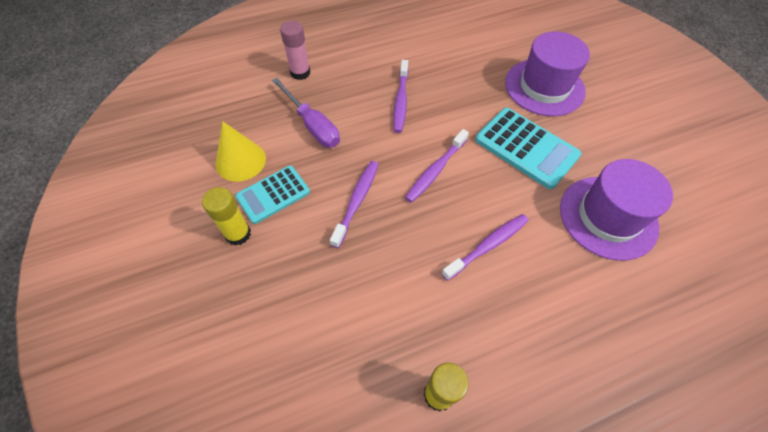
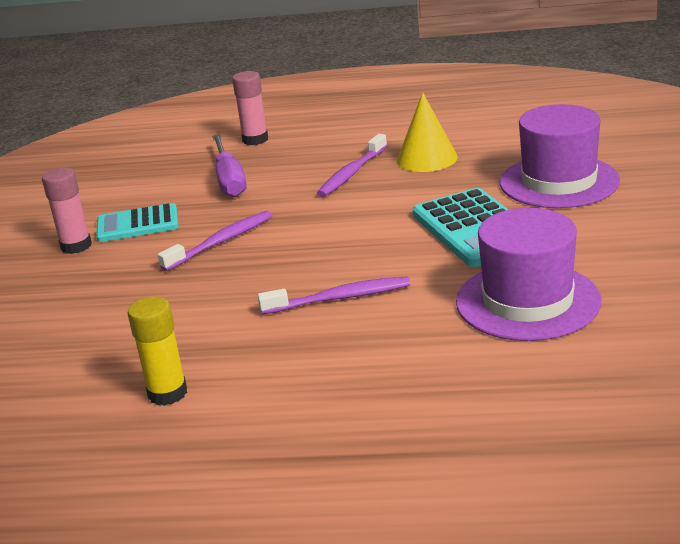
camera: 30 degrees right, 30 degrees down
yellow glue stick [202,187,251,246] -> pink glue stick [42,168,92,254]
yellow cone [215,121,266,182] -> yellow cone moved to [397,92,458,172]
purple toothbrush [405,129,469,203] -> none

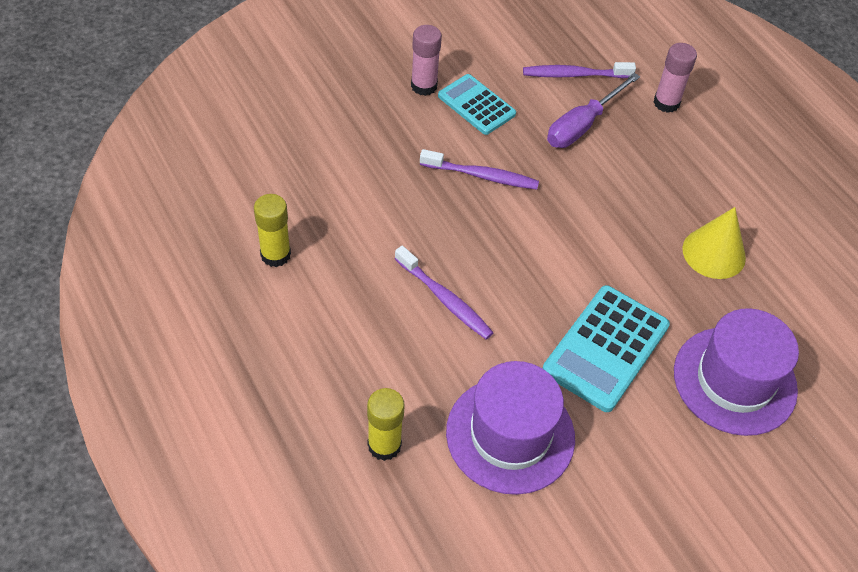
camera: 50 degrees right, 25 degrees up
purple toothbrush [317,134,387,197] -> purple toothbrush moved to [523,62,636,78]
none -> yellow glue stick [367,388,405,461]

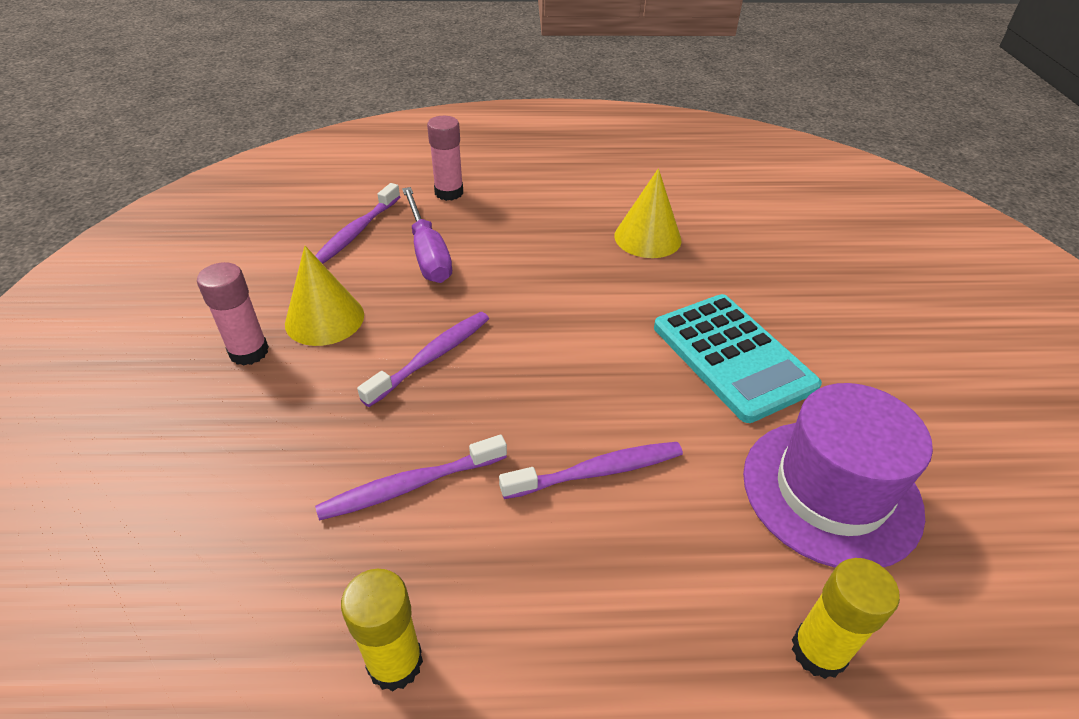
camera: 60 degrees left, 10 degrees down
turquoise calculator [438,74,516,135] -> yellow cone [285,246,364,346]
purple hat [674,308,799,436] -> none
none -> purple toothbrush [315,435,507,520]

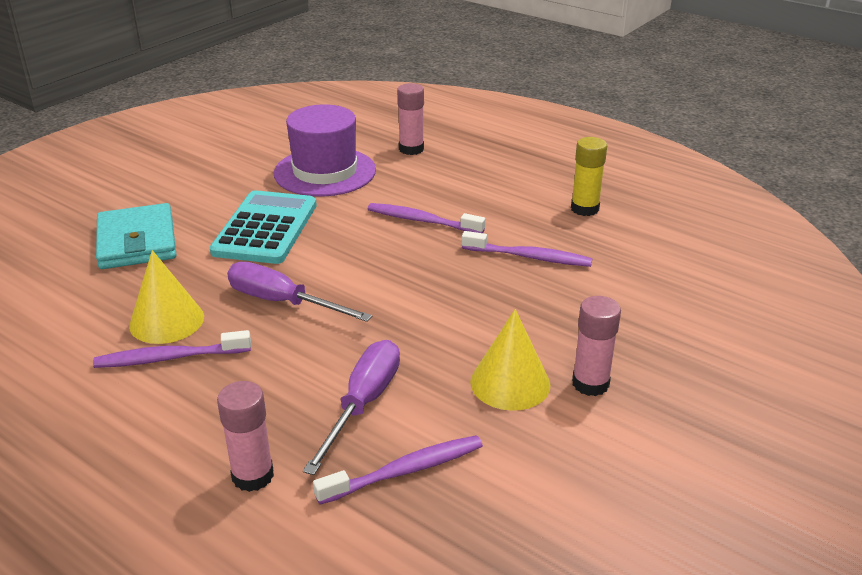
camera: 140 degrees left, 10 degrees down
purple toothbrush [357,312,489,407] -> purple toothbrush moved to [93,330,251,368]
yellow glue stick [792,558,900,679] -> pink glue stick [397,83,424,155]
none -> turquoise wallet [96,203,176,269]
none -> purple screwdriver [227,262,372,322]

